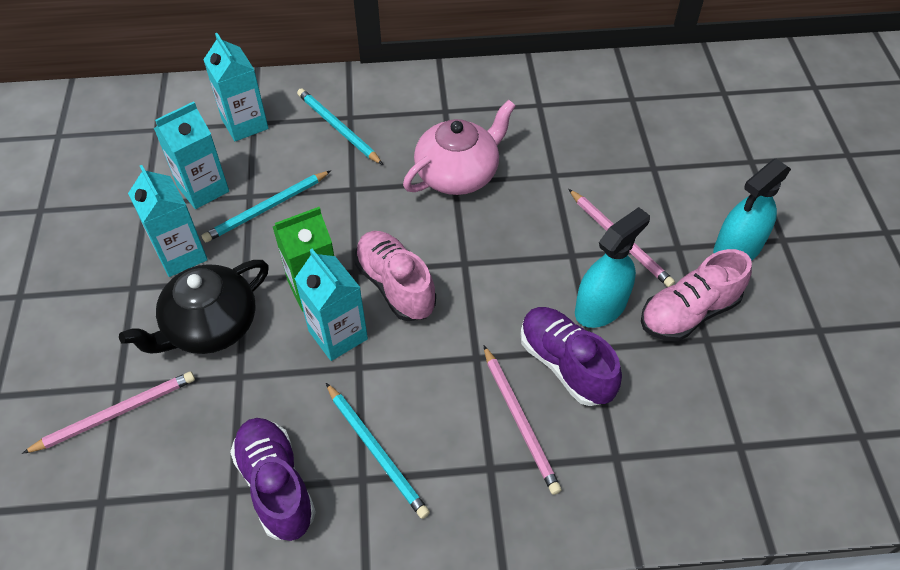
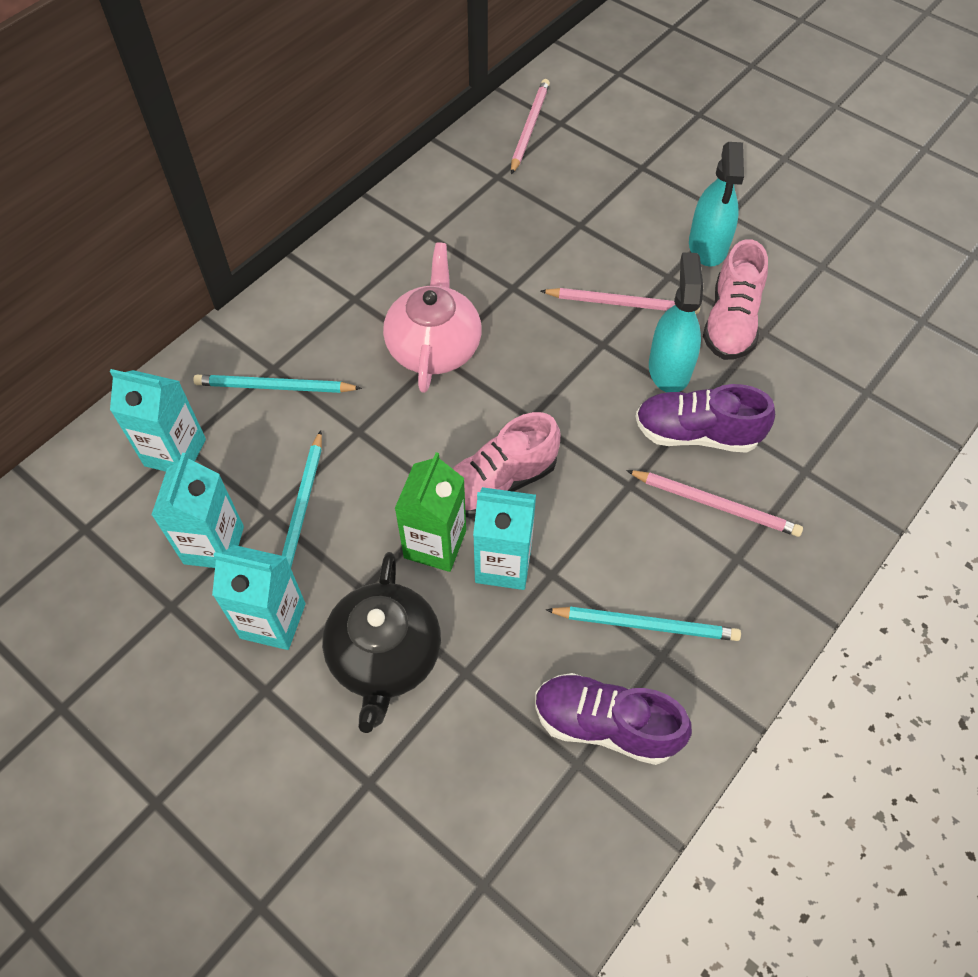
camera: 45 degrees left, 5 degrees up
pink pencil [22,371,195,454] -> pink pencil moved to [511,79,550,174]
pink shoe [354,231,436,321] -> pink shoe turned 45 degrees counterclockwise [452,412,560,517]

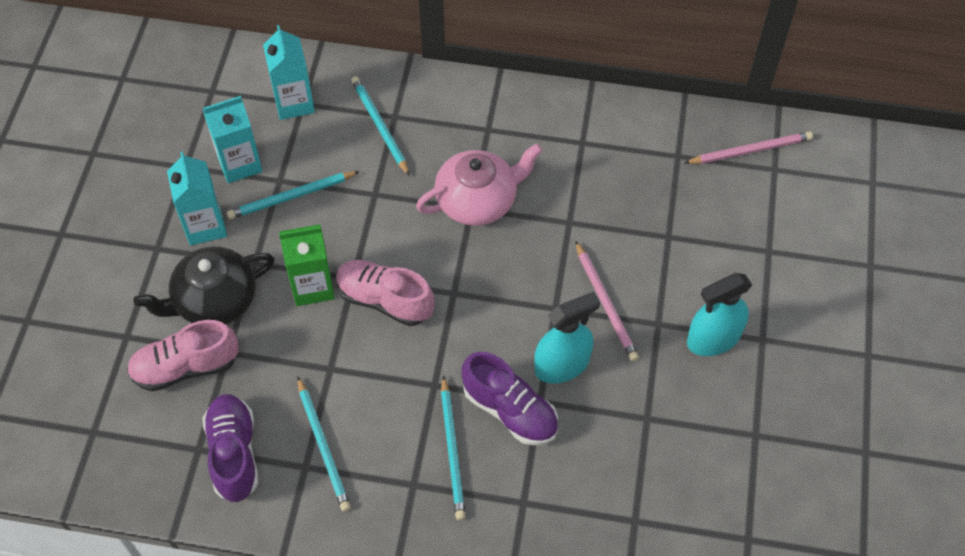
camera: 60 degrees right, 0 degrees up
turquoise carton [473,487,536,590] -> none
pink pencil [626,470,803,537] -> turquoise pencil [441,375,466,520]
purple shoe [635,384,775,453] -> purple shoe turned 150 degrees clockwise [462,352,558,445]
pink shoe [703,239,768,360] -> pink shoe moved to [127,320,239,392]

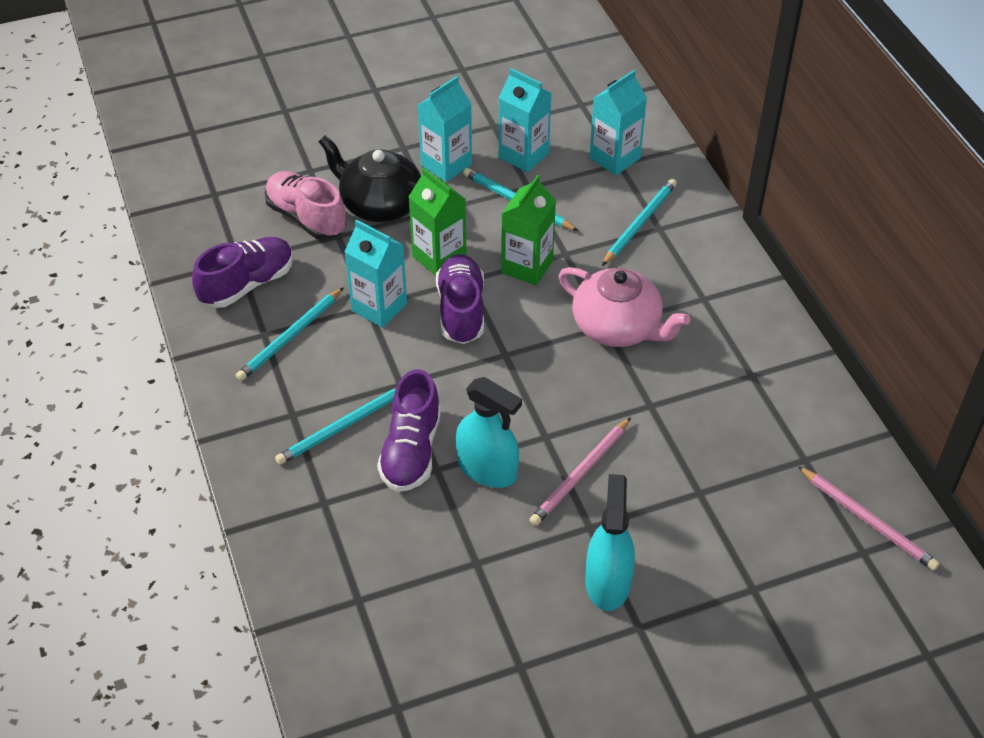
camera: 60 degrees right, 10 degrees down
pink shoe [336,260,435,326] -> purple shoe [436,254,484,344]
turquoise spray bottle [687,273,752,356] -> turquoise spray bottle turned 60 degrees clockwise [585,474,635,611]
none -> turquoise carton [344,219,407,328]
none -> green carton [501,175,556,285]

